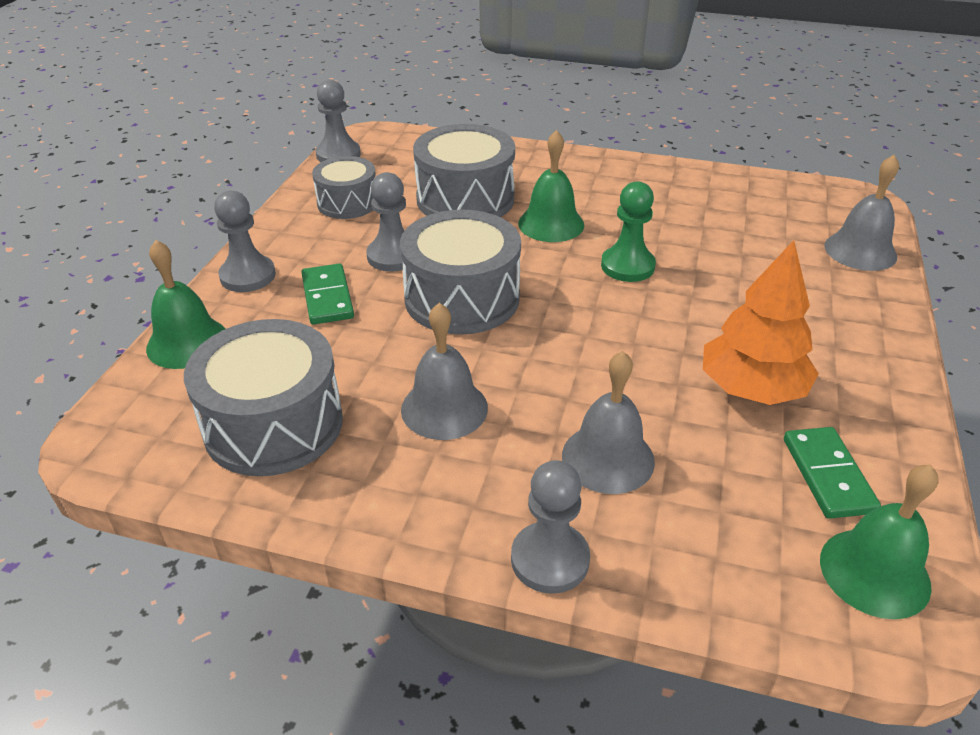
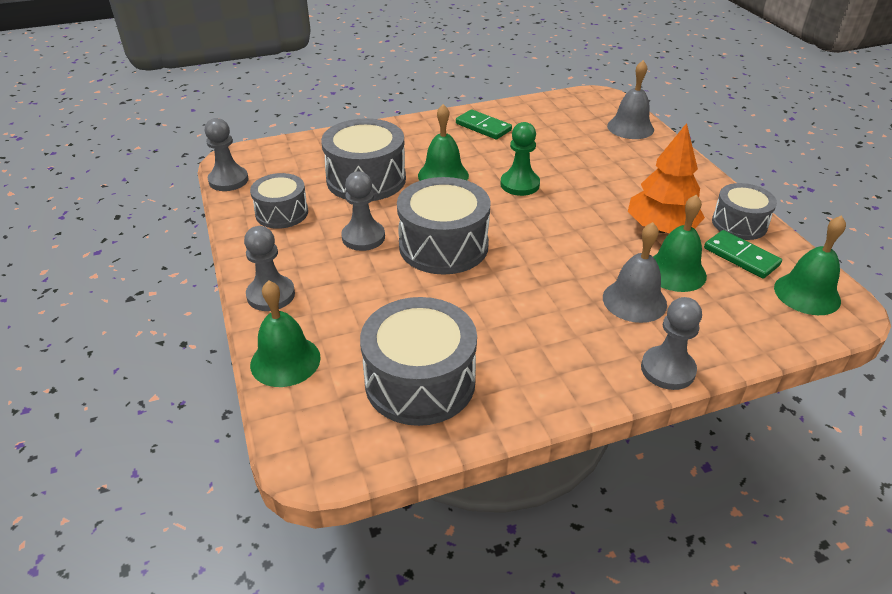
camera: 35 degrees left, 0 degrees up
green domino [301,263,354,325] -> green domino moved to [456,109,512,139]
grey bell [401,303,488,440] -> none
none -> green bell [653,195,707,292]
none -> grey drum [712,183,777,240]

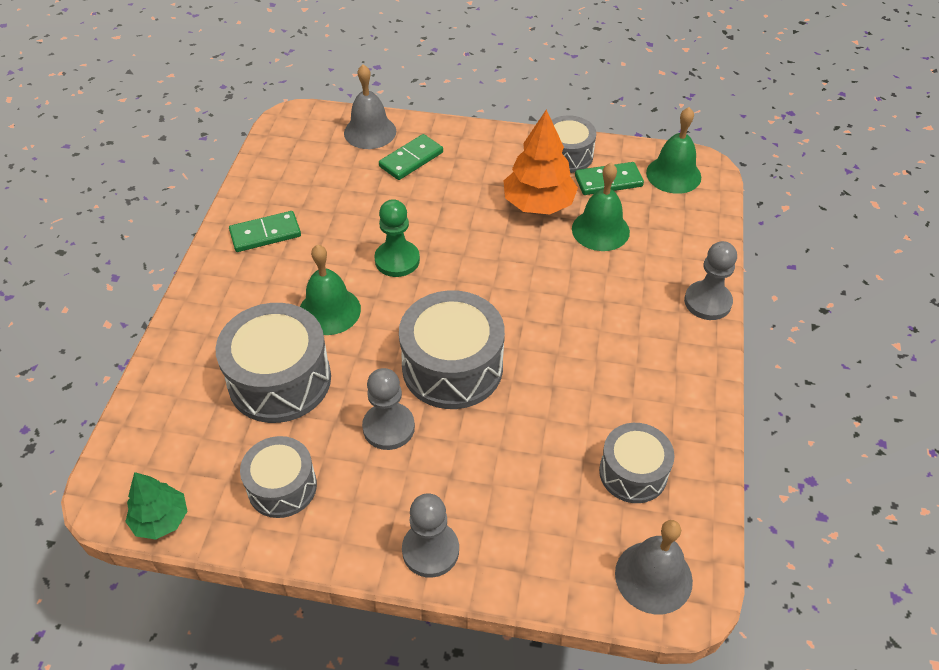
camera: 60 degrees left, 10 degrees up
grey pawn [205,118,248,191] -> green tree [125,472,187,539]
green bell [250,280,321,387] -> none
grey drum [360,297,477,426] -> grey drum [599,423,675,503], size x0.62
grey bell [603,222,667,323] -> grey bell moved to [615,520,693,614]
none -> green domino [379,134,443,180]

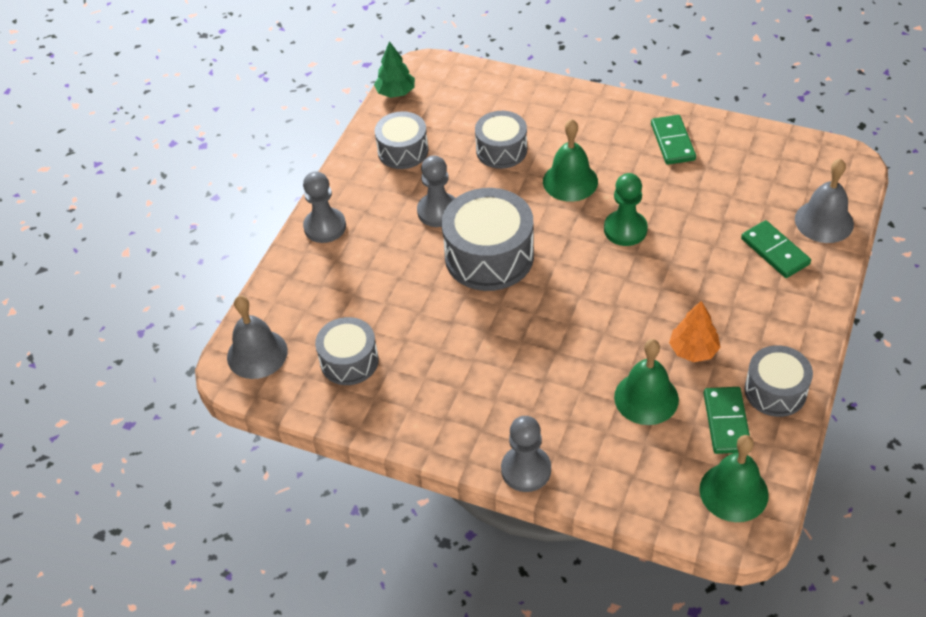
camera: 105 degrees right, 0 degrees up
grey drum [216,303,331,423] -> grey drum [475,111,527,169], size x0.62
orange tree [504,110,578,215] -> orange tree [669,301,721,362], size x0.62

